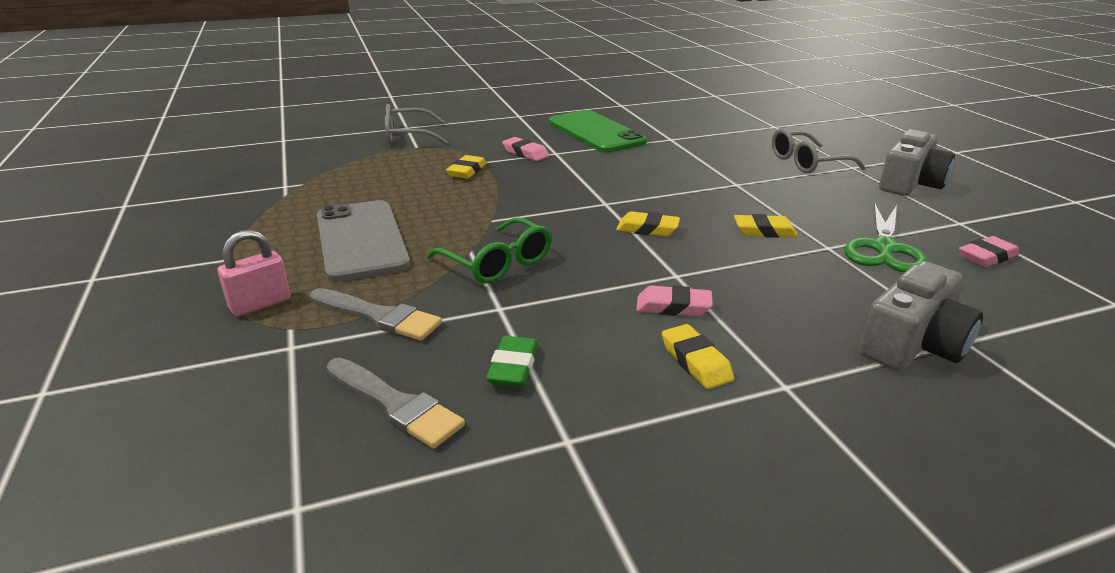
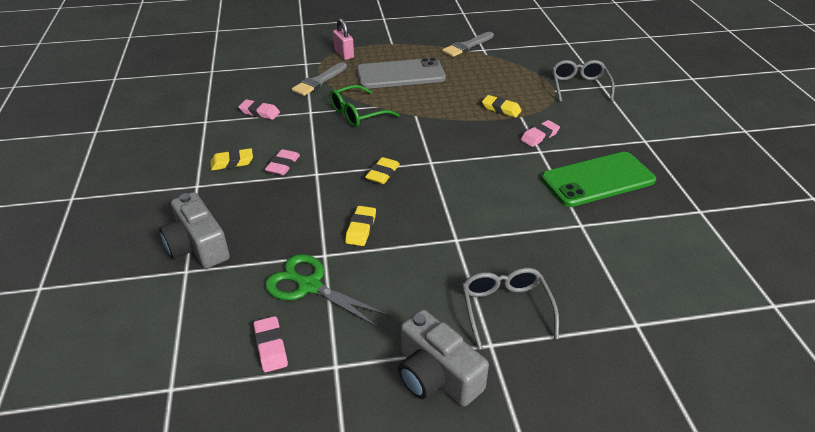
camera: 100 degrees right, 10 degrees up
grey brush [327,358,465,449] -> grey brush moved to [442,32,494,57]
green eraser [486,336,538,387] -> pink eraser [239,99,280,120]

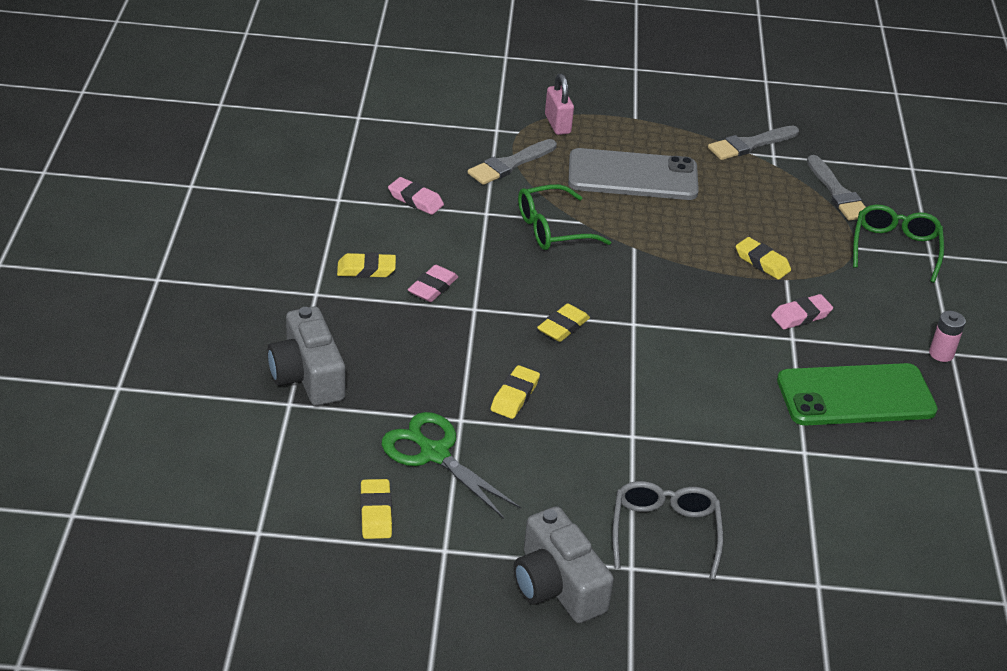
camera: 10 degrees right, 0 degrees up
pink eraser [253,316,288,372] -> yellow eraser [360,479,392,539]
grey glasses [552,60,615,102] -> green glasses [853,204,944,283]
none -> grey brush [807,155,865,221]
none -> pink battery [929,311,966,362]

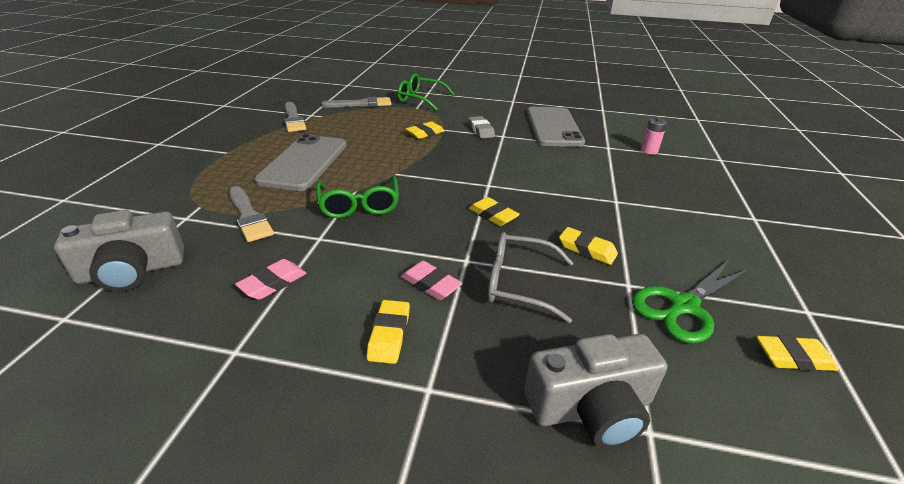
camera: 80 degrees left, 5 degrees down
grey camera [513,506,614,623] -> grey camera moved to [54,210,184,291]
pink padlock [545,74,574,135] -> none
grey glasses [613,481,723,579] -> grey glasses moved to [488,232,573,323]
pink eraser [771,294,833,329] -> grey eraser [469,116,495,139]
green phone [777,363,938,425] -> grey phone [527,107,585,147]
pink battery [929,311,966,362] -> pink battery moved to [641,117,667,154]

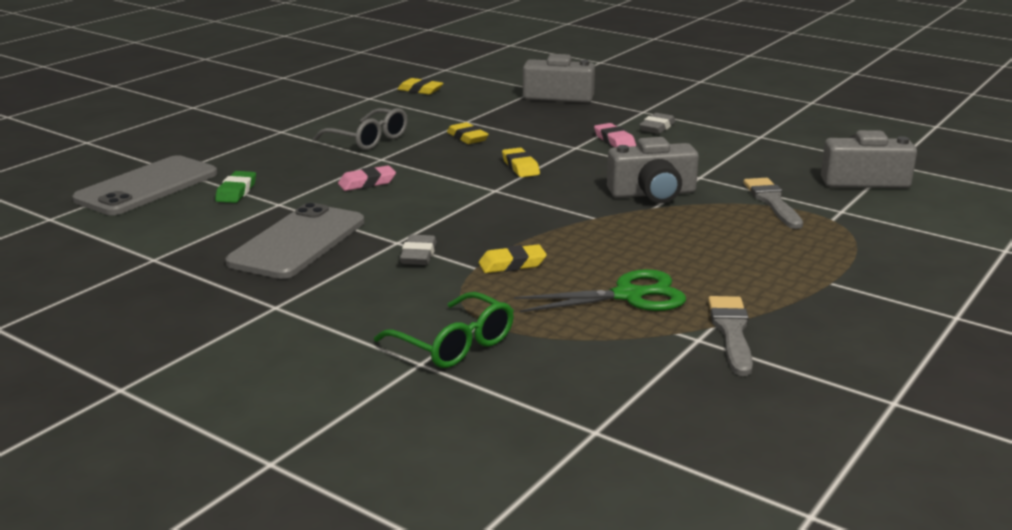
camera: 155 degrees left, 10 degrees down
pink eraser [235,259,306,300] -> pink eraser moved to [338,165,396,191]
grey phone [255,134,346,191] -> grey phone moved to [72,155,217,215]
green glasses [316,176,399,218] -> grey camera [607,137,699,203]
grey brush [321,97,391,108] -> none
yellow eraser [367,300,410,364] -> grey eraser [639,113,675,134]
grey glasses [488,232,573,323] -> grey glasses moved to [313,108,408,150]
green scissors [632,260,751,344] -> green scissors moved to [514,269,686,312]
pink battery [641,117,667,154] -> green eraser [215,171,256,203]

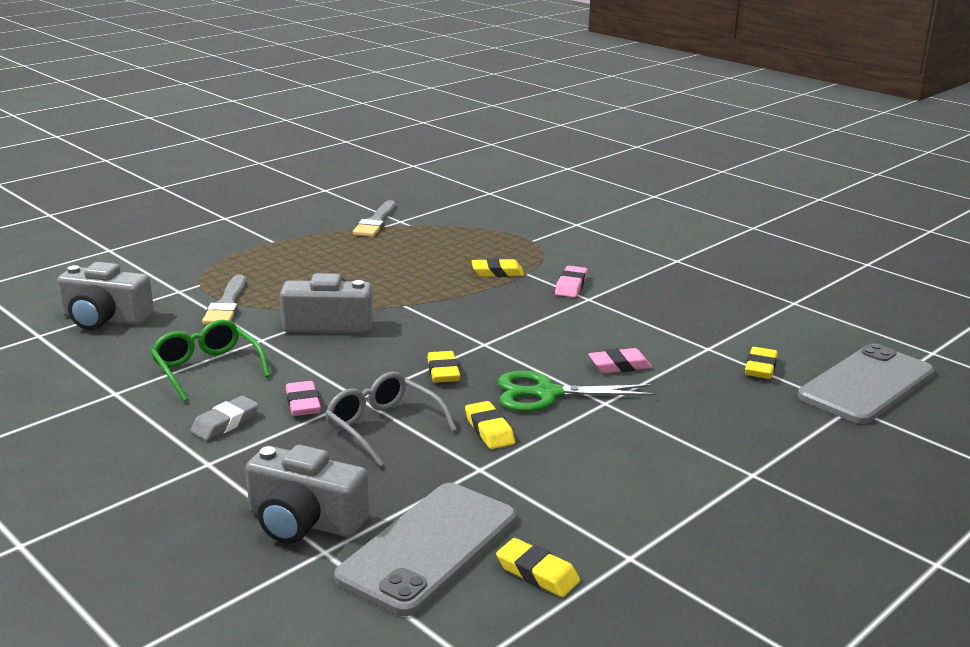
camera: 170 degrees left, 0 degrees up
green eraser [215,171,256,203] -> yellow eraser [745,347,778,379]
grey phone [226,203,364,279] -> grey phone moved to [334,483,516,616]
grey glasses [313,108,408,150] -> grey glasses moved to [325,372,457,467]
green glasses [374,292,514,368] -> green glasses moved to [151,320,270,402]
grey eraser [400,235,437,265] -> pink eraser [555,266,587,297]
green scissors [514,269,686,312] -> green scissors moved to [498,370,656,412]

